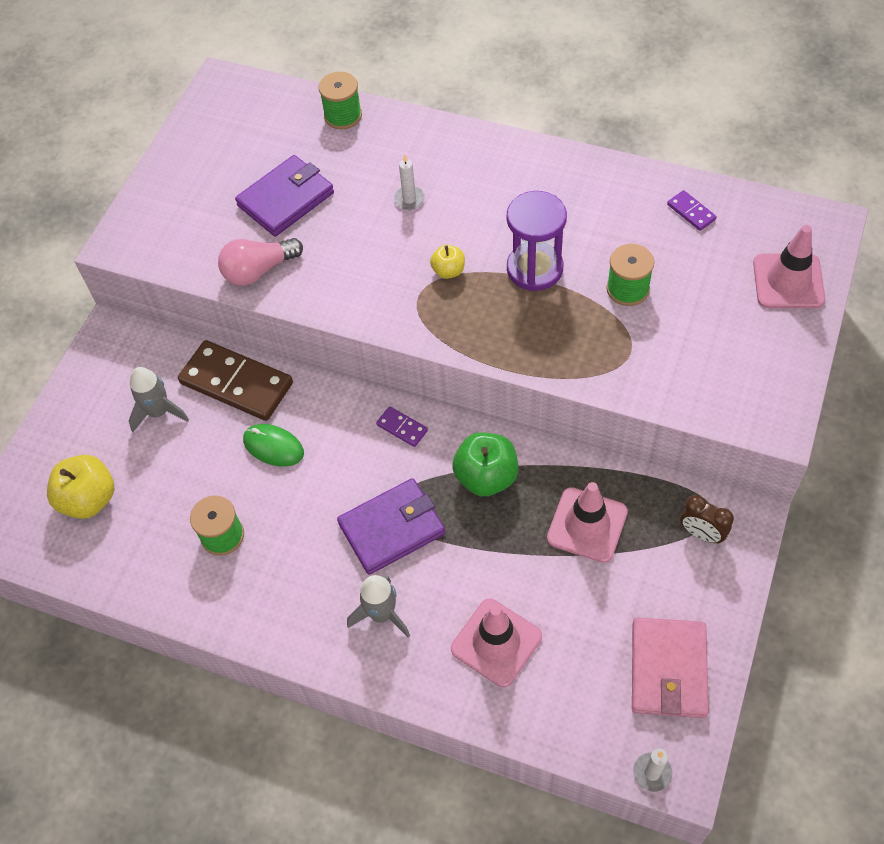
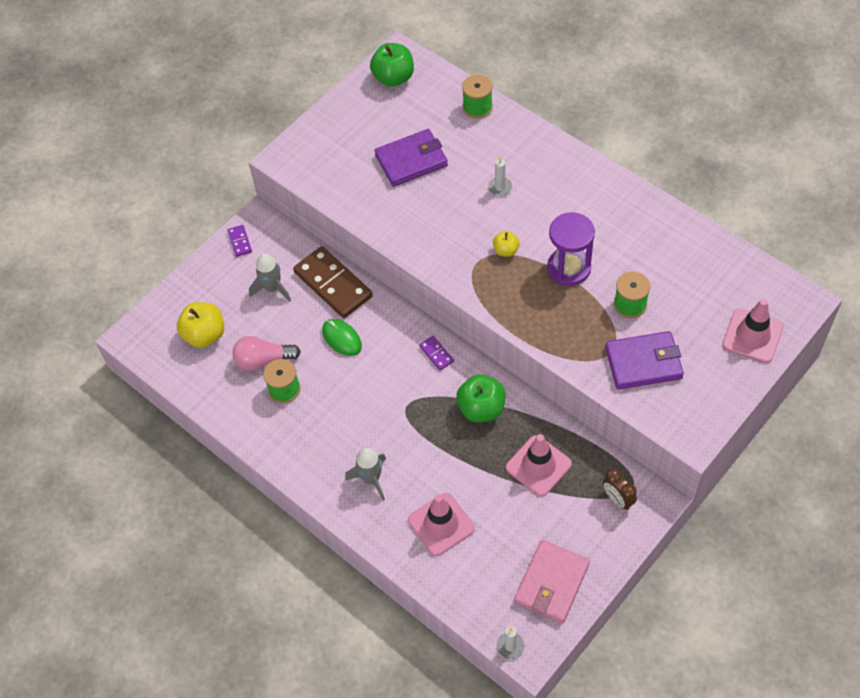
camera: 20 degrees right, 0 degrees up
pink light bulb [218,238,303,286] -> pink light bulb moved to [232,336,301,371]
purple wallet [337,478,445,575] -> purple wallet moved to [605,331,684,390]
purple domino [667,190,717,231] -> purple domino moved to [227,225,252,257]
none -> green apple [370,43,414,87]

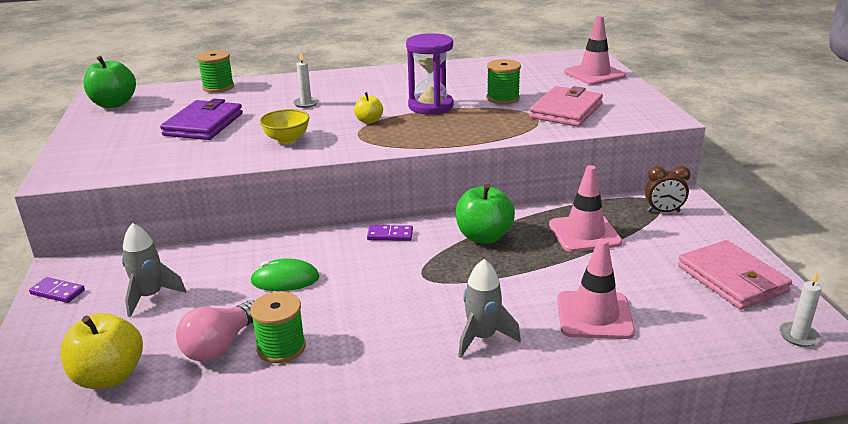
camera: 55 degrees left, 30 degrees down
brown domino [293,246,373,318] -> none
purple wallet [605,331,684,390] -> pink wallet [530,86,603,127]
none -> yellow bowl [259,109,310,144]

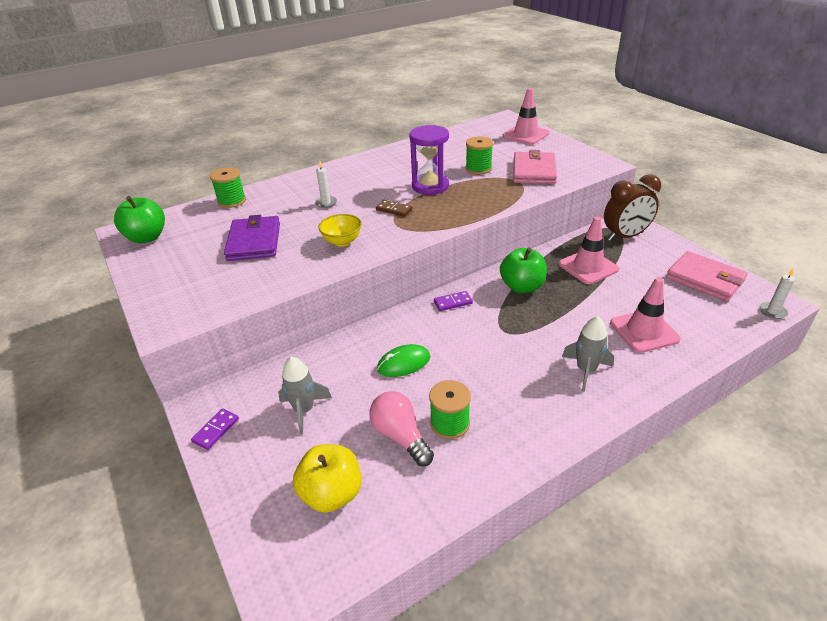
camera: 20 degrees left, 10 degrees up
purple domino [29,277,85,303] -> purple domino turned 60 degrees counterclockwise [191,409,239,450]
pink light bulb [176,300,254,362] -> pink light bulb turned 135 degrees clockwise [369,391,434,466]
yellow apple [354,92,383,124] -> brown domino [376,200,412,217]
brown clock [645,166,691,212] -> brown clock [604,174,661,241], size x1.72

